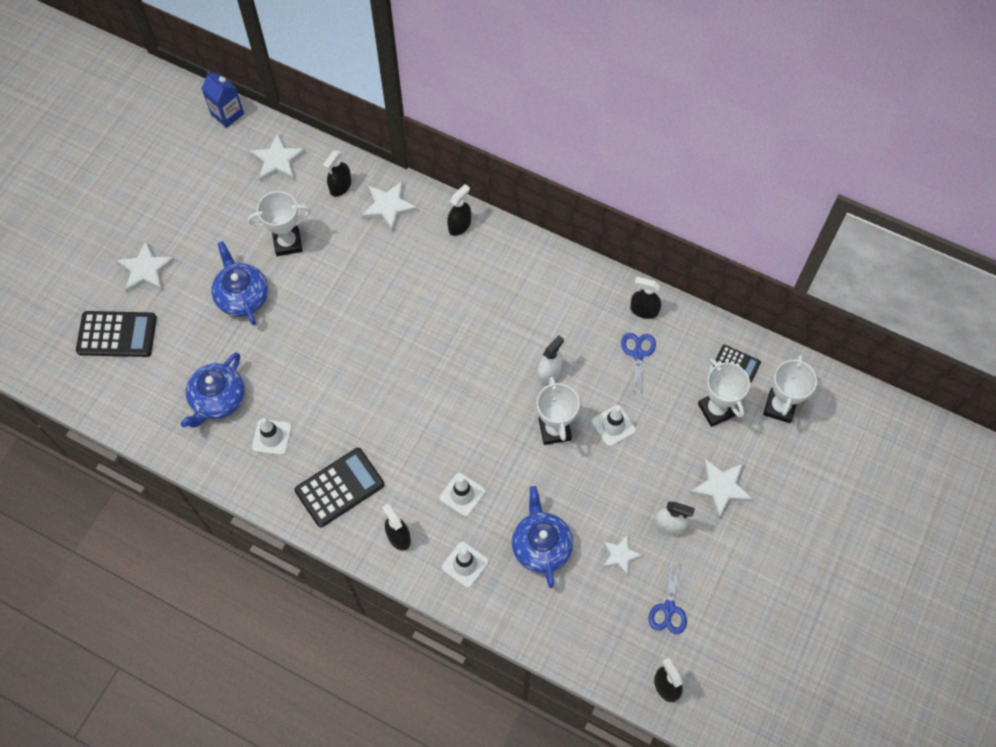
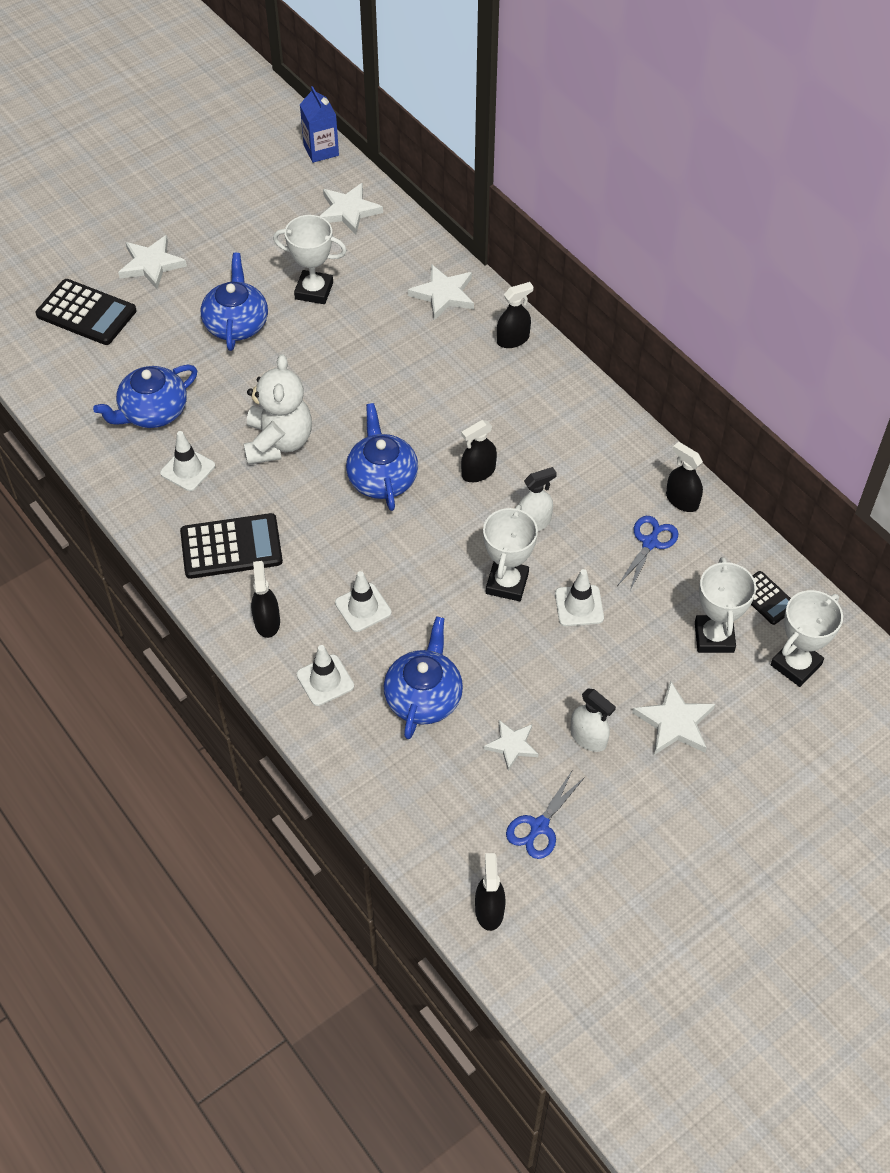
camera: 25 degrees right, 10 degrees down
black spray bottle [323,150,351,197] -> black spray bottle moved to [461,420,497,482]
none -> white teddy bear [243,354,312,465]
none -> blue teapot [346,403,418,511]

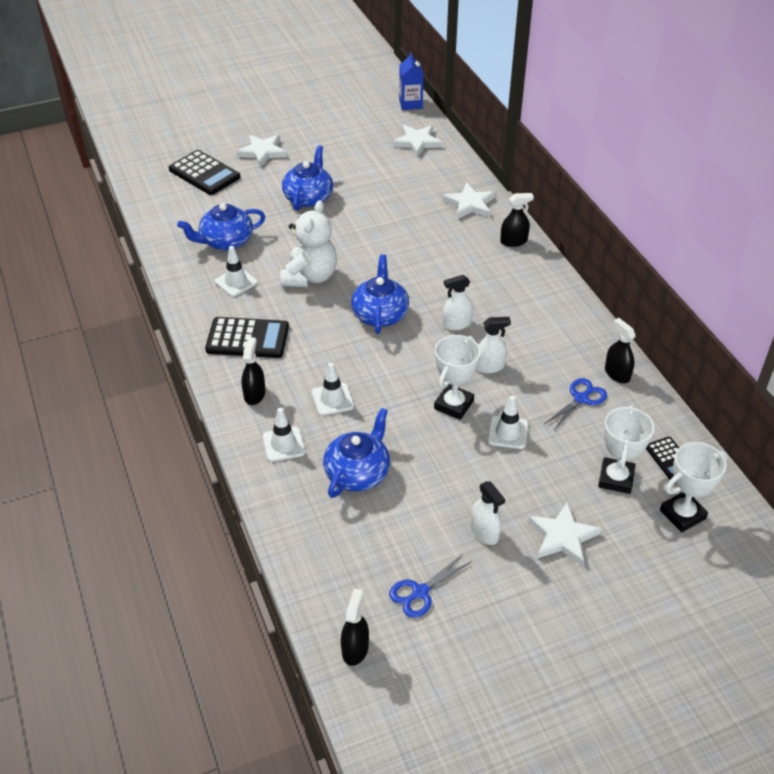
camera: 15 degrees right, 10 degrees down
white trophy [273,215,347,304] -> none
black spray bottle [461,420,497,482] -> white spray bottle [442,275,473,330]
white star [484,720,538,771] -> none

